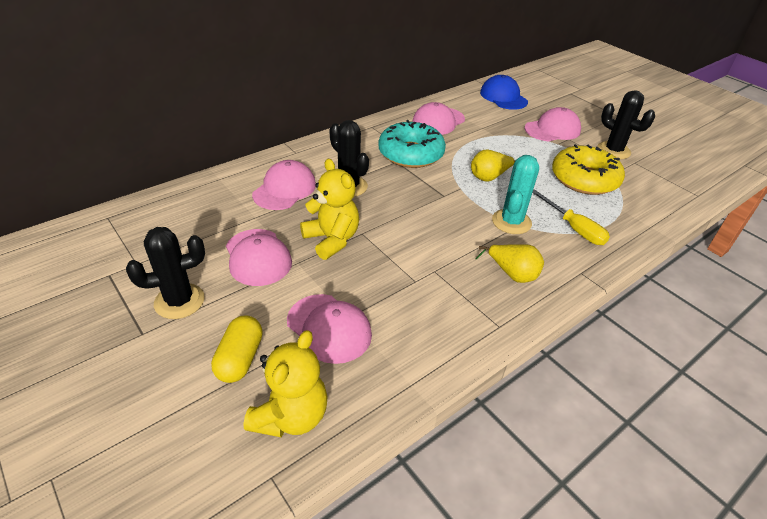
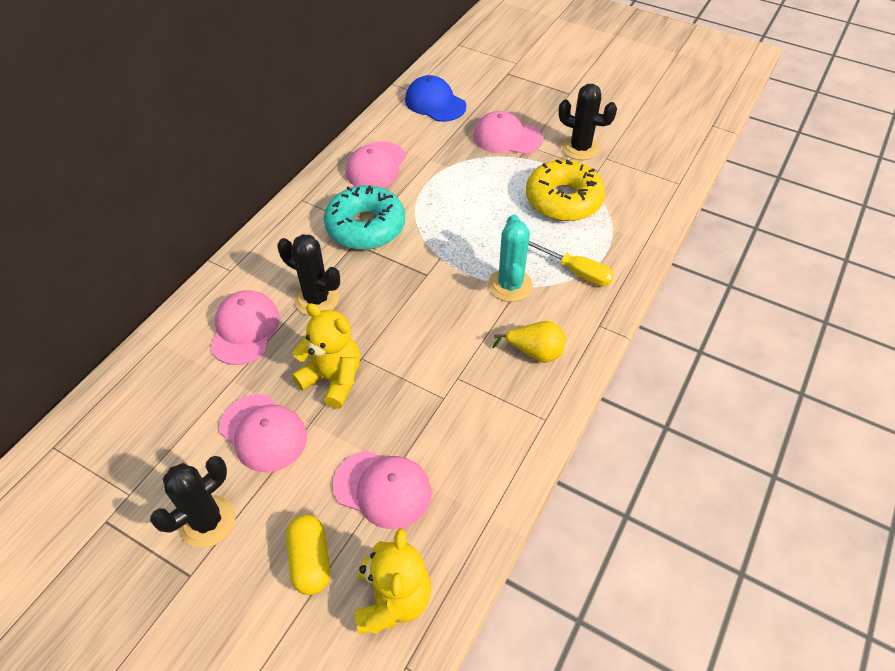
camera: 20 degrees left, 10 degrees up
yellow pear [471,149,515,182] -> none
pink cap [525,107,581,142] -> pink cap turned 120 degrees counterclockwise [473,111,543,154]

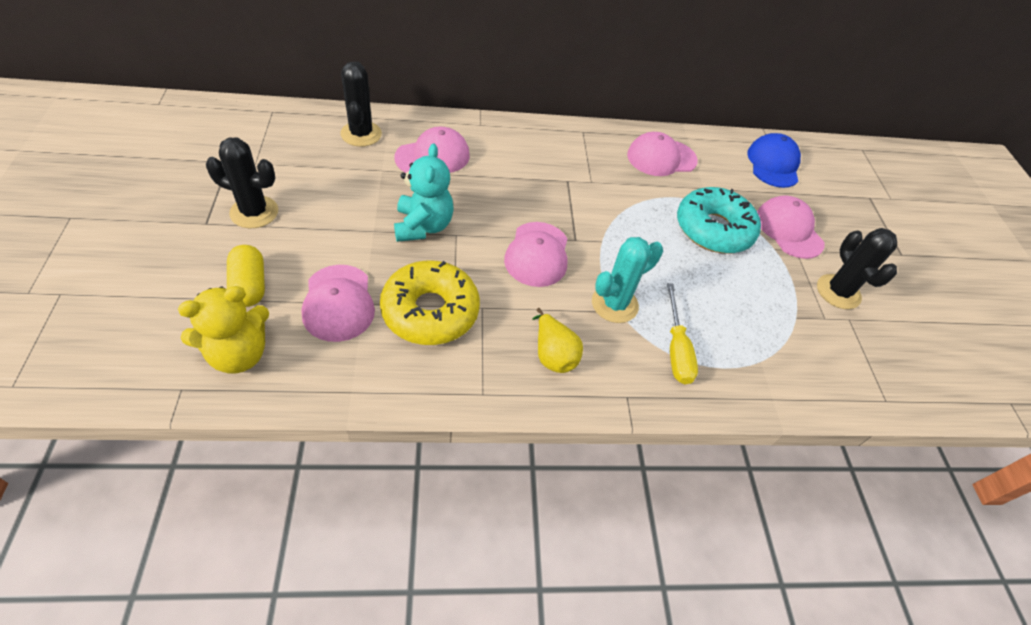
camera: 50 degrees right, 0 degrees up
pink cap [219,394,307,472] -> pink cap moved to [504,222,567,287]
black cactus [277,234,340,316] -> black cactus moved to [341,62,382,147]
yellow capsule [286,515,330,595] -> yellow capsule turned 60 degrees counterclockwise [227,245,265,307]
yellow teddy bear [292,303,360,409] -> turquoise teddy bear [394,143,454,242]
turquoise donut [324,185,405,250] -> turquoise donut moved to [677,187,761,253]
yellow donut [526,159,605,221] -> yellow donut moved to [380,260,480,345]

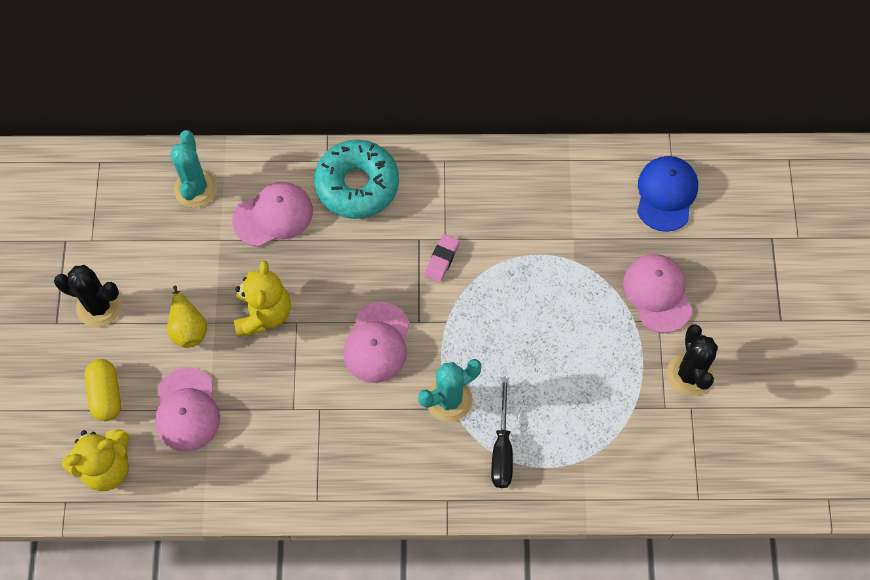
camera: 10 degrees right, 15 degrees up
black cactus [341,62,382,147] -> turquoise cactus [170,130,218,208]
yellow donut [380,260,480,345] -> none
turquoise teddy bear [394,143,454,242] -> yellow teddy bear [234,260,291,337]
yellow pear [532,308,583,373] -> yellow pear moved to [167,285,207,348]
pink cap [627,132,698,176] -> none
yellow screwdriver [667,283,698,384] -> black screwdriver [491,378,513,488]
turquoise donut [677,187,761,253] -> turquoise donut moved to [314,140,399,219]
none -> pink eraser [425,234,459,283]

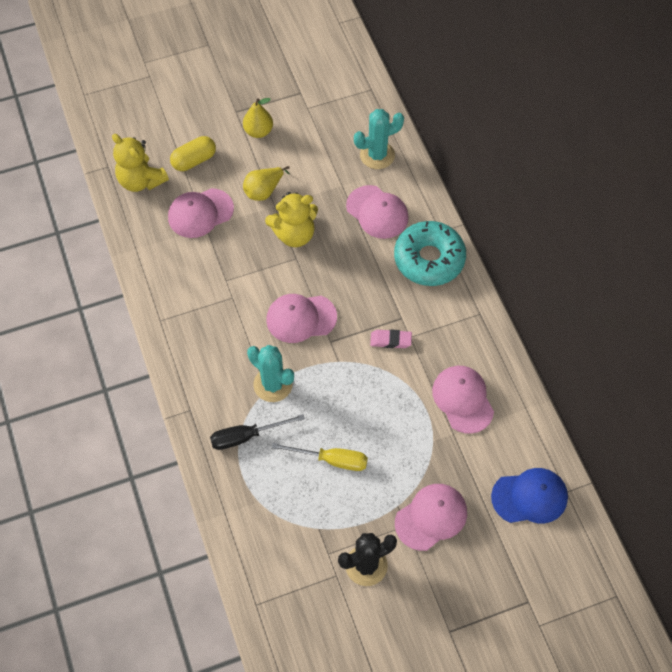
camera: 70 degrees right, 5 degrees down
black cactus [54,265,122,327] -> yellow pear [243,98,273,138]
none -> yellow screwdriver [271,443,368,471]
none -> pink cap [432,366,494,434]

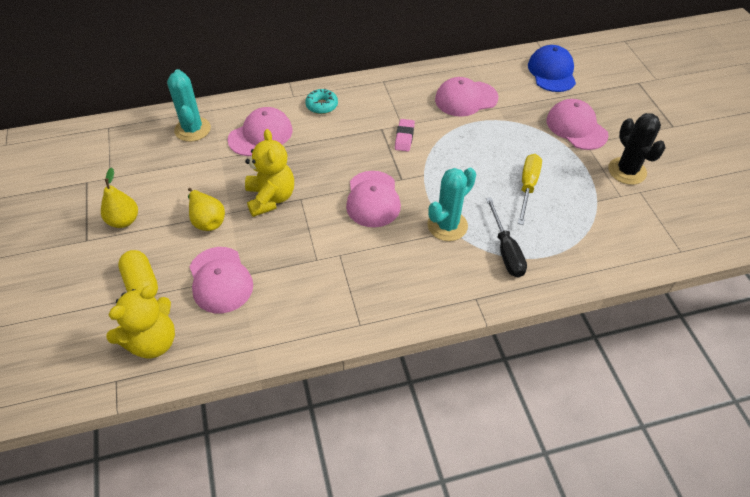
camera: 85 degrees left, 10 degrees down
turquoise donut [394,221,466,286] -> turquoise donut [305,88,338,114], size x0.48

